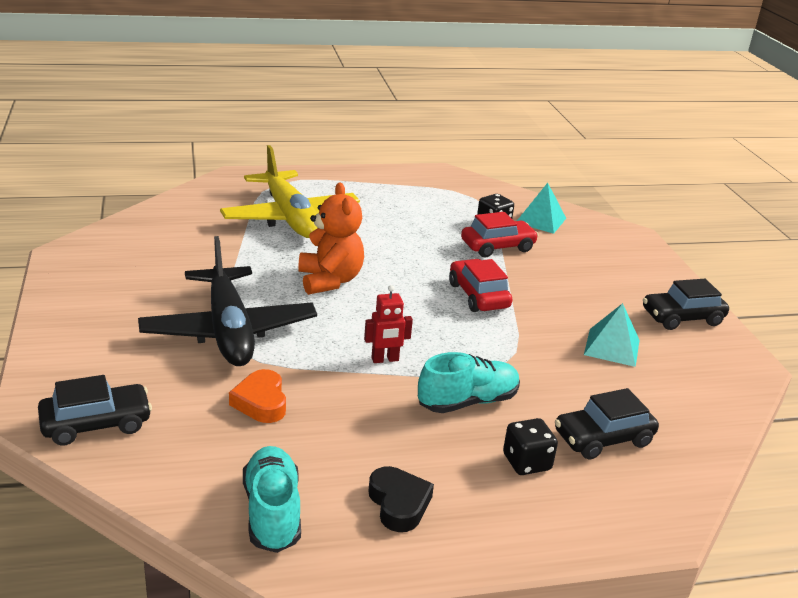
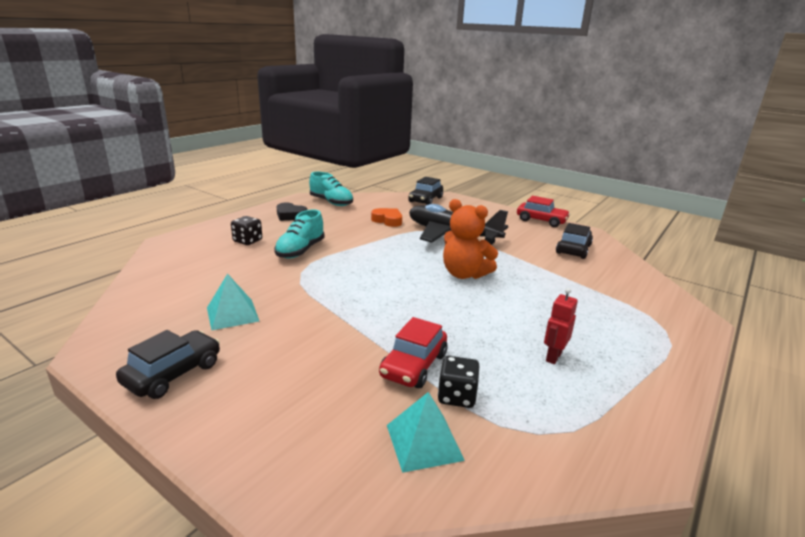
camera: 140 degrees right, 5 degrees down
yellow plane [220,145,360,238] -> none
red robot [364,285,413,363] -> red robot moved to [544,288,578,364]
red car [449,259,512,312] -> red car moved to [517,196,570,227]
black car [555,388,659,460] -> black car moved to [556,223,593,259]

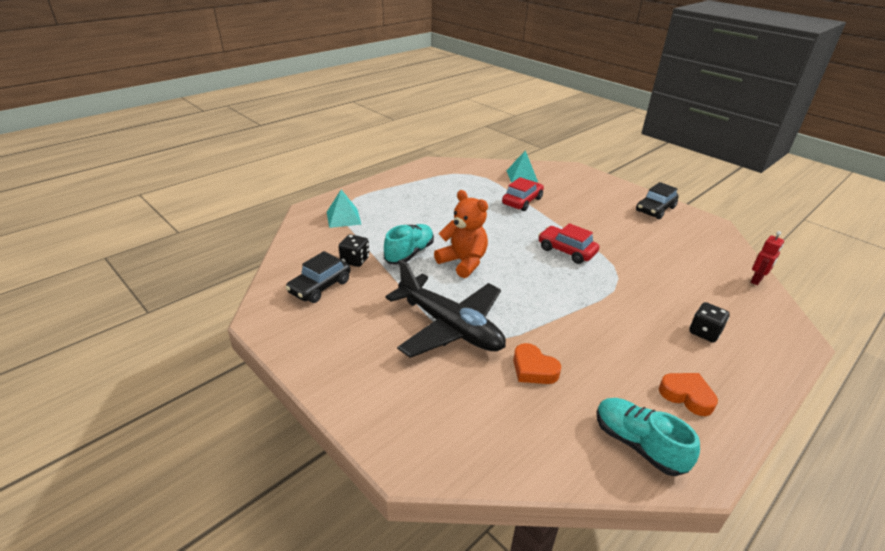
camera: 170 degrees left, 10 degrees up
turquoise pyramid [207,273,259,330] -> turquoise pyramid moved to [327,190,362,228]
turquoise shoe [274,209,325,259] -> turquoise shoe moved to [384,224,434,265]
black heart [276,202,307,221] -> orange heart [659,373,718,416]
black car [408,177,443,205] -> none
black dice [438,356,479,408] -> black dice moved to [339,234,369,267]
red car [517,196,570,227] -> red car moved to [538,223,599,264]
red robot [544,288,578,364] -> red robot moved to [751,231,784,285]

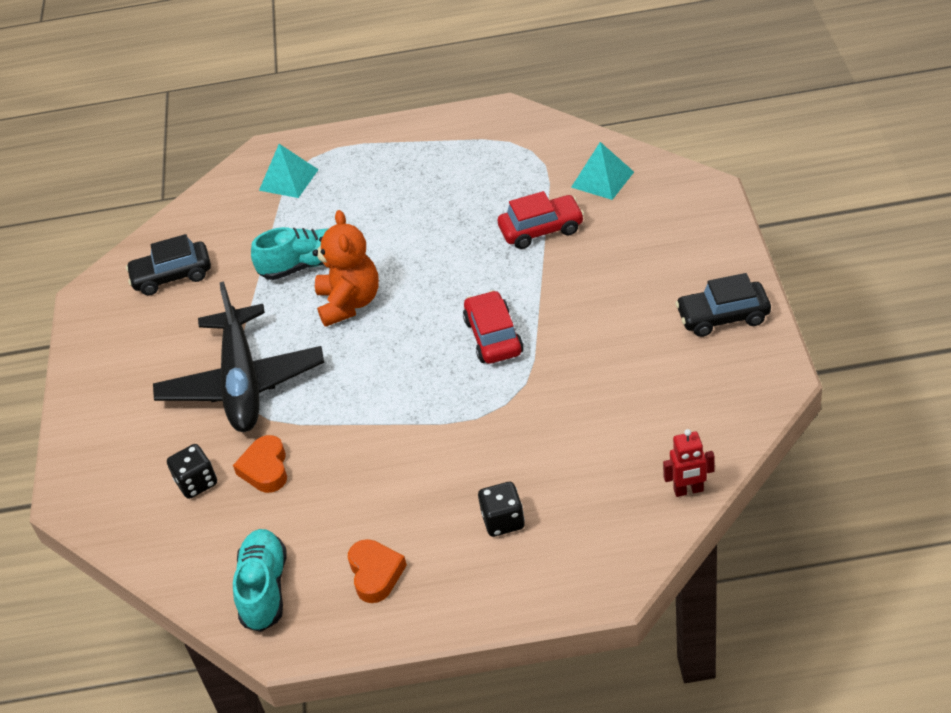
camera: 45 degrees right, 10 degrees up
black dice [339,234,369,267] -> black dice moved to [167,444,217,499]

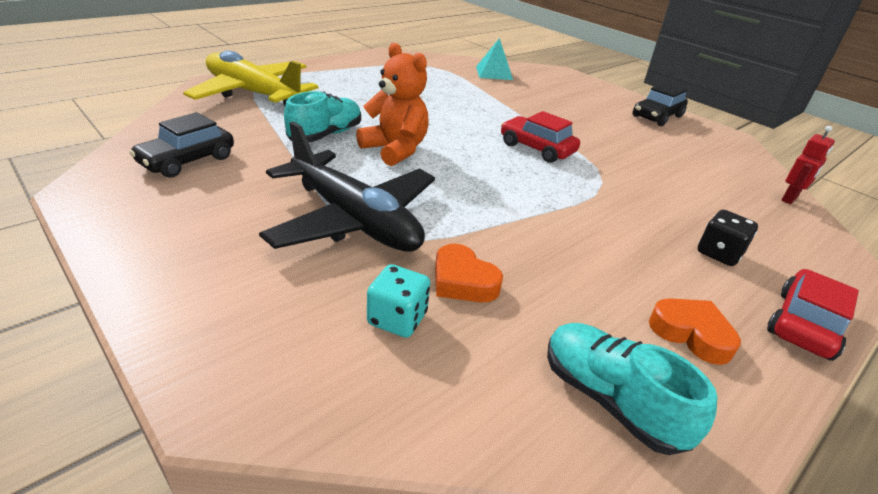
camera: 45 degrees left, 10 degrees down
black dice [167,444,217,499] -> turquoise dice [367,264,430,338]
turquoise pyramid [259,144,319,198] -> yellow plane [183,51,318,106]
red car [498,191,584,249] -> red car moved to [767,269,859,361]

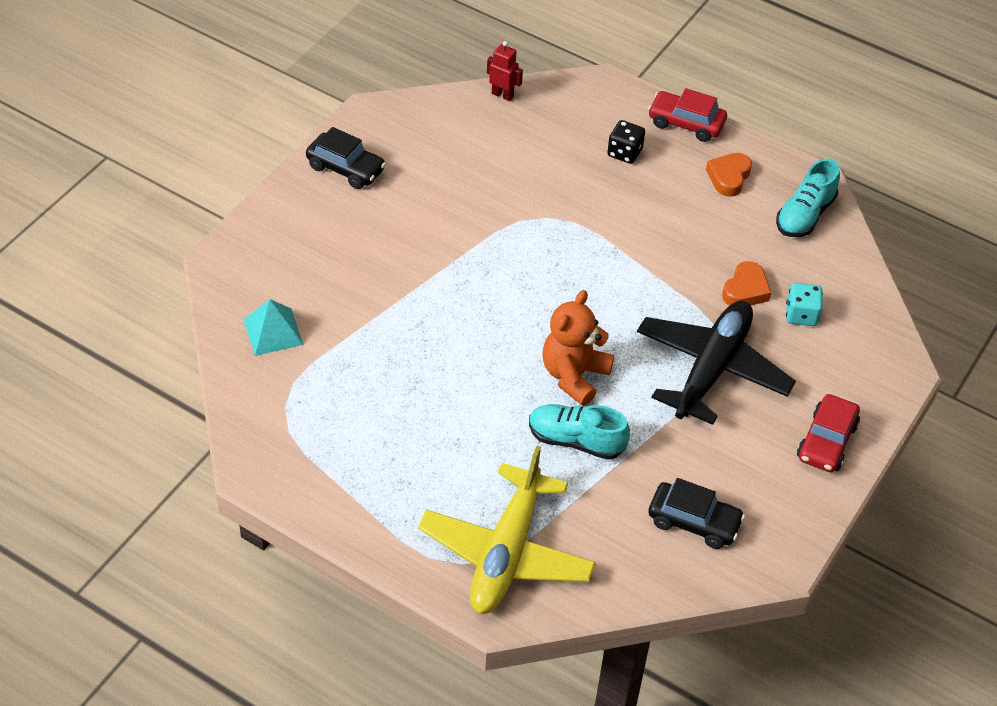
camera: 105 degrees left, 15 degrees up
red car [501,111,580,163] -> red car moved to [797,394,860,472]

